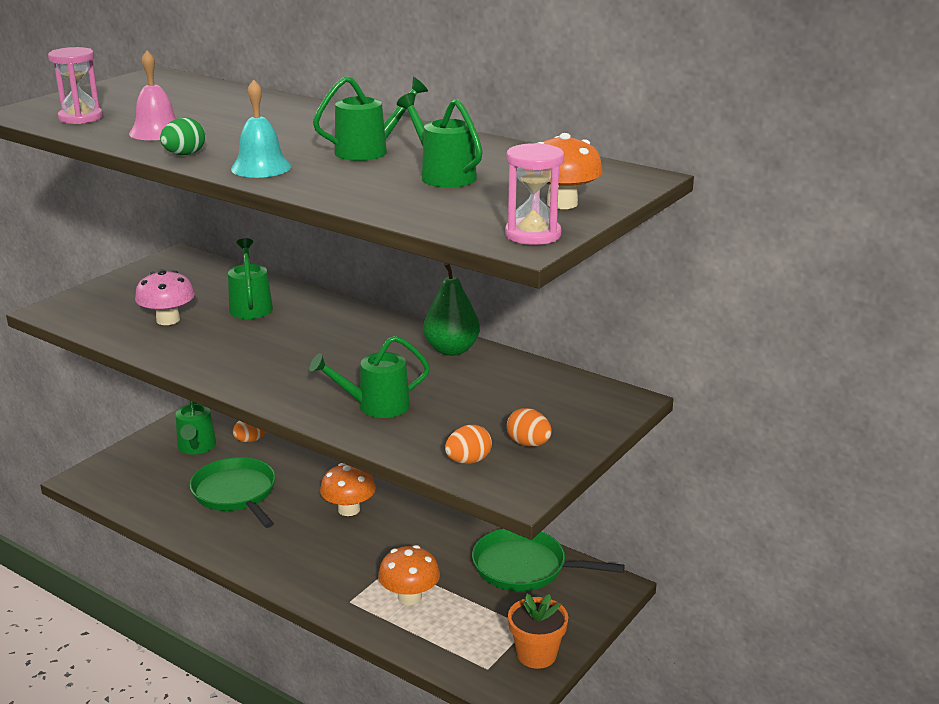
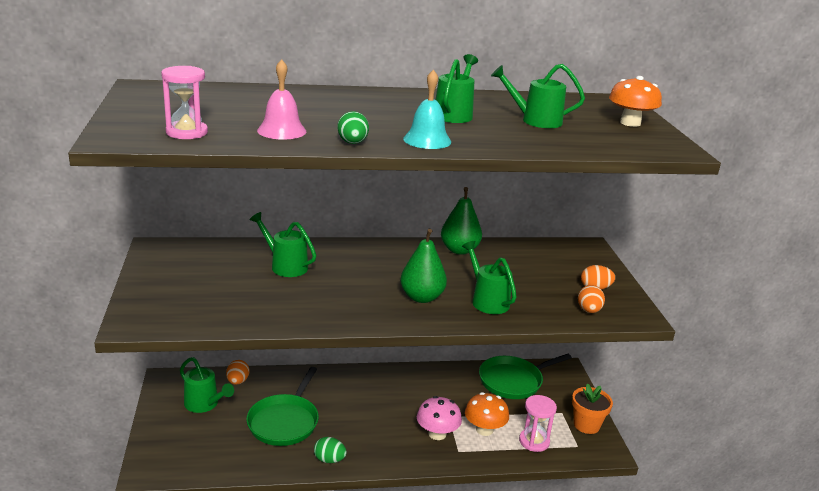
camera: 45 degrees left, 0 degrees up
pink mushroom [135,269,195,325] -> pink mushroom moved to [417,396,462,440]
green pan [190,457,276,528] -> green pan turned 90 degrees counterclockwise [246,367,319,446]
green watering can [309,335,430,418] -> green watering can turned 120 degrees clockwise [462,241,517,314]
orange mushroom [320,463,376,516] -> none
pink hourglass [505,143,564,245] -> pink hourglass moved to [519,395,557,452]
none -> green egg [314,437,347,463]
none -> green pear [400,229,447,303]

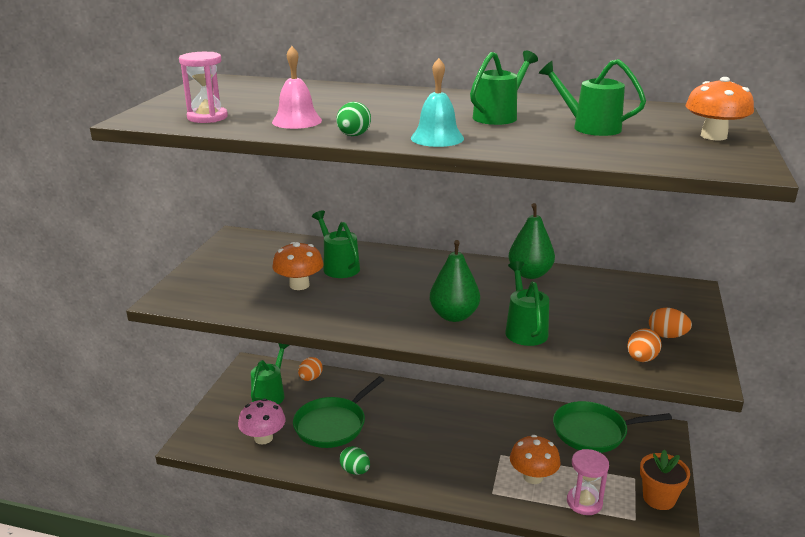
camera: 25 degrees right, 0 degrees up
green watering can [180,357,234,413] -> green watering can turned 135 degrees counterclockwise [251,343,289,405]
pink mushroom [417,396,462,440] -> pink mushroom moved to [238,399,286,445]
none -> orange mushroom [272,242,324,290]

